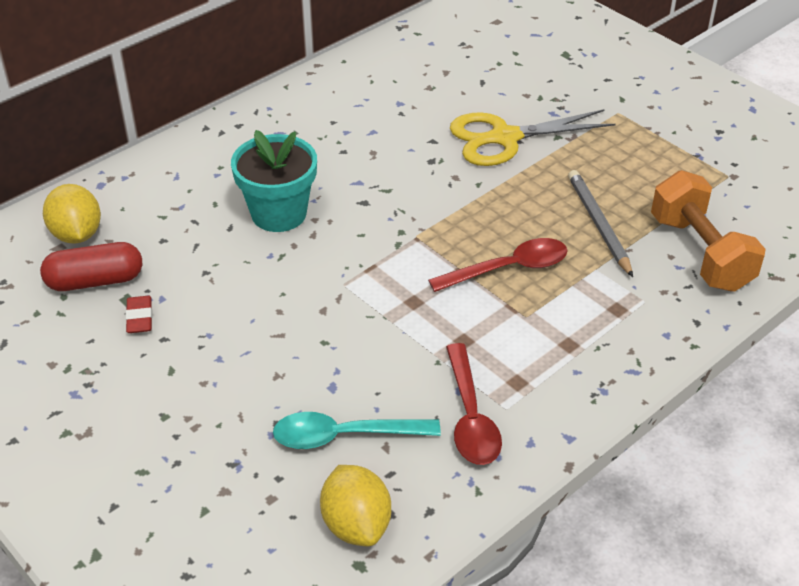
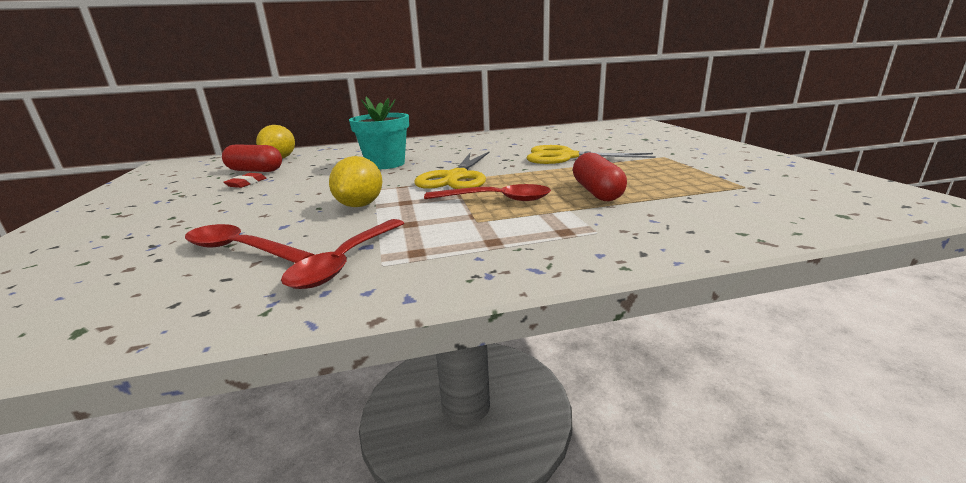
camera: 30 degrees right, 20 degrees down
turquoise spoon [273,412,441,449] -> red spoon [185,224,315,263]
yellow lemon [320,465,391,546] -> yellow lemon moved to [329,156,382,207]
grey pencil [568,170,633,277] -> red capsule [573,153,627,201]
orange dumbbell [651,170,766,292] -> none
none -> yellow scissors [414,151,490,189]

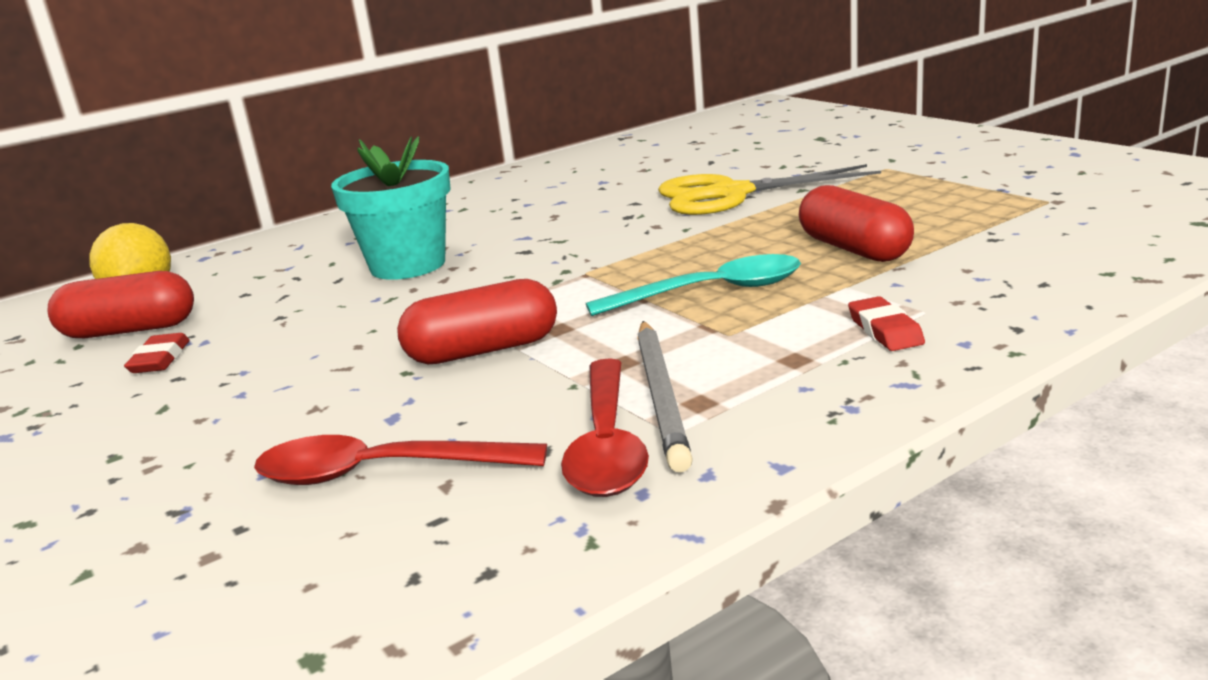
camera: 20 degrees left, 0 degrees up
yellow lemon [329,156,382,207] -> red capsule [397,279,557,364]
yellow scissors [414,151,490,189] -> none
red spoon [424,184,551,201] -> turquoise spoon [586,254,801,316]
none -> grey pencil [637,321,693,472]
none -> red eraser [848,296,925,351]

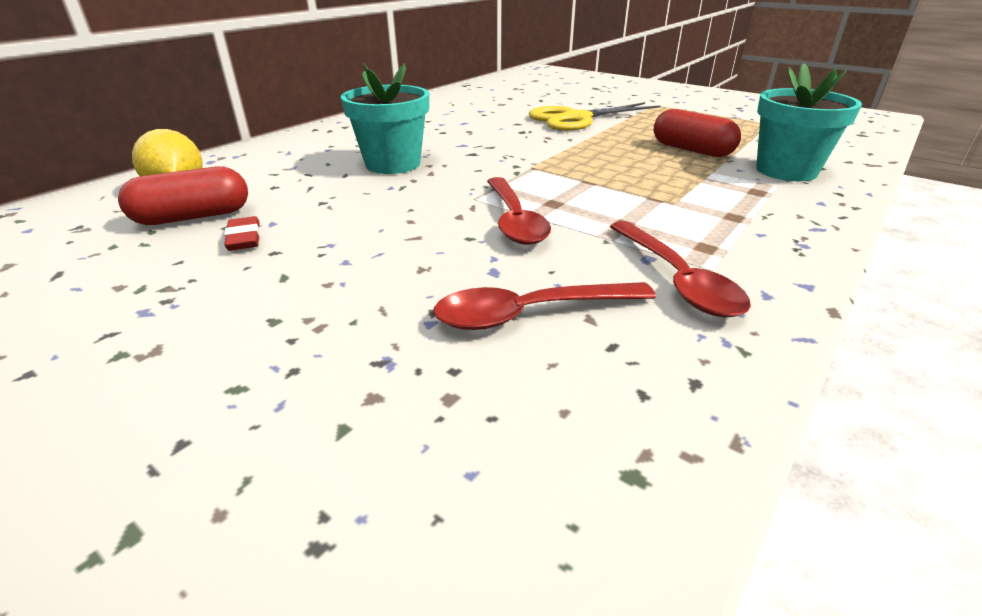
camera: 20 degrees left, 10 degrees up
red capsule [397,279,557,364] -> red spoon [487,177,551,245]
turquoise spoon [586,254,801,316] -> none
grey pencil [637,321,693,472] -> none
red eraser [848,296,925,351] -> none
none -> turquoise flower pot [756,63,862,181]

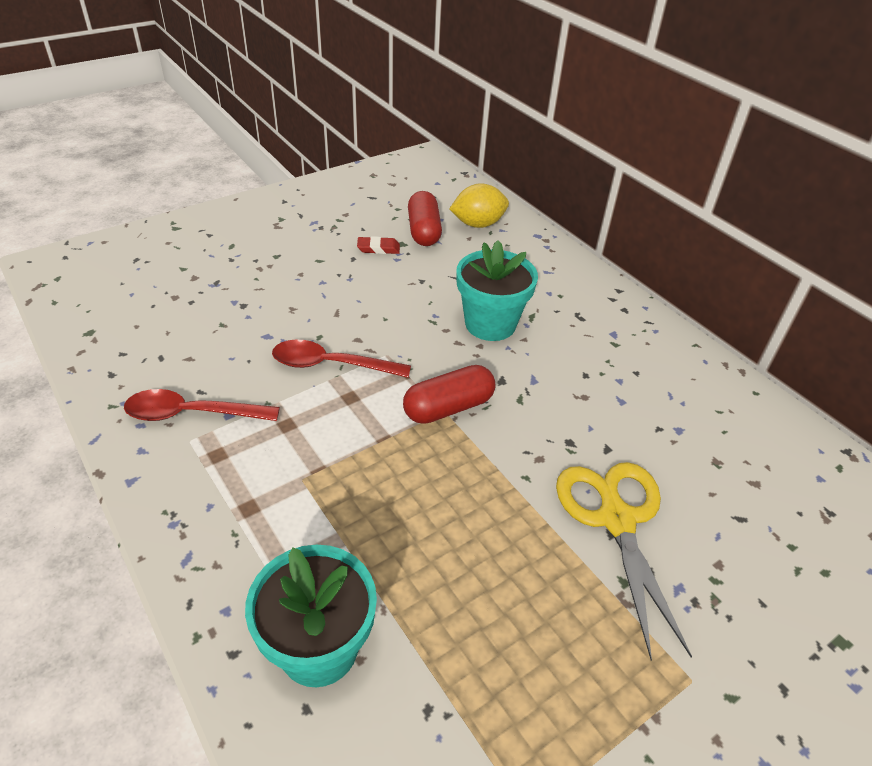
camera: 105 degrees right, 10 degrees up
red spoon [433,282,656,330] -> none
red capsule [654,109,741,157] -> red capsule moved to [403,365,496,424]

